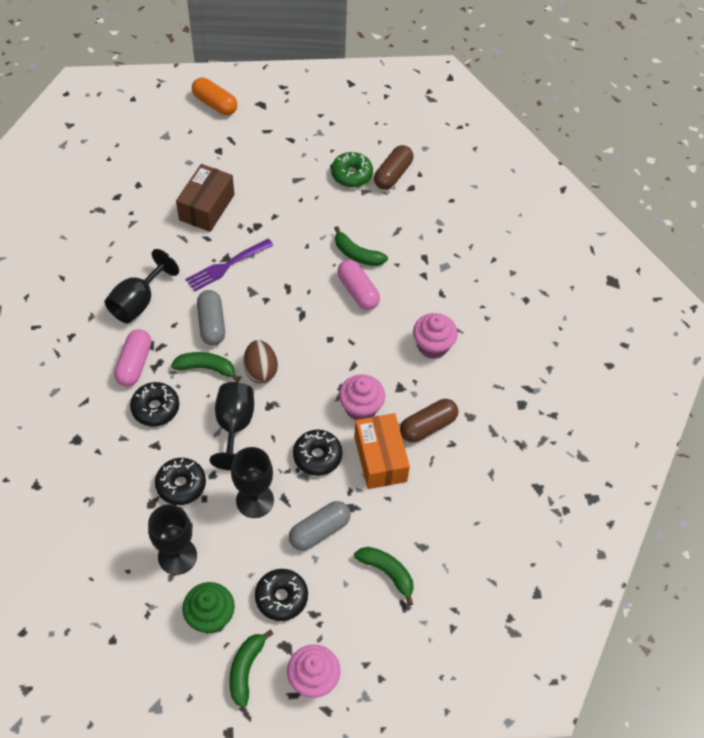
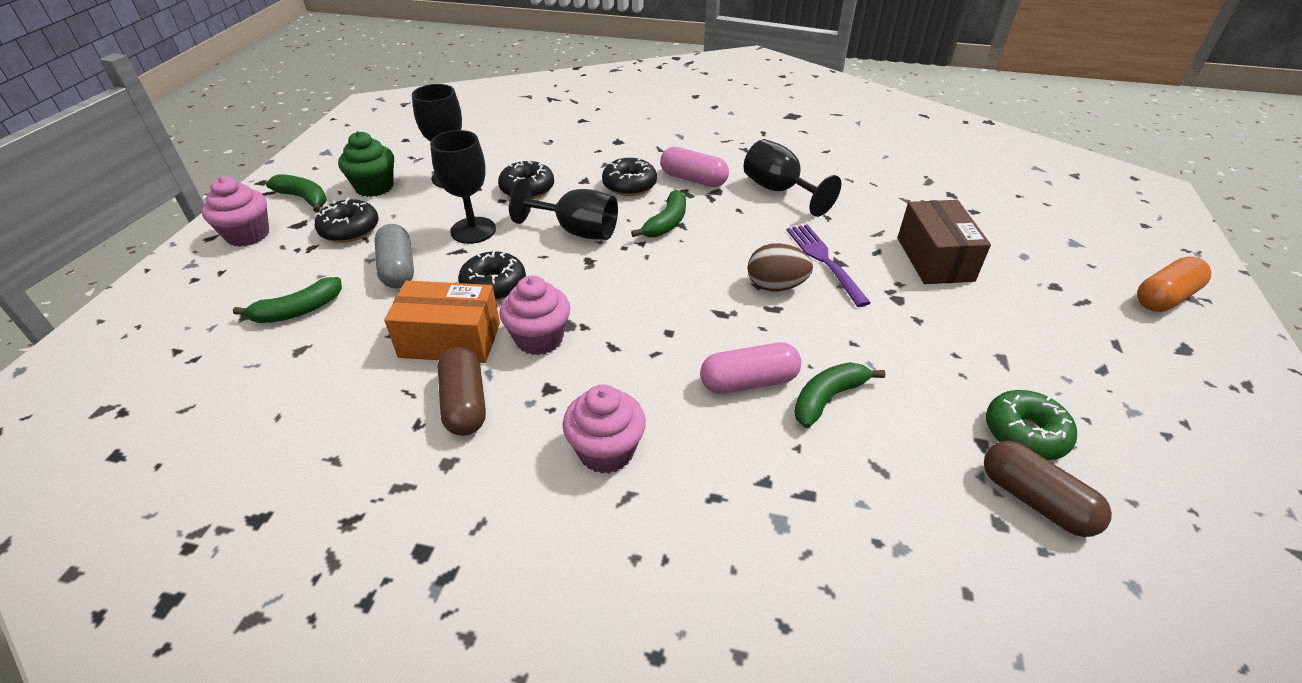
camera: 110 degrees right, 15 degrees down
brown box [176,164,234,232] -> brown box turned 45 degrees clockwise [898,200,991,284]
grey capsule [197,290,225,345] -> none
brown egg [243,340,278,383] -> brown egg moved to [747,243,813,291]

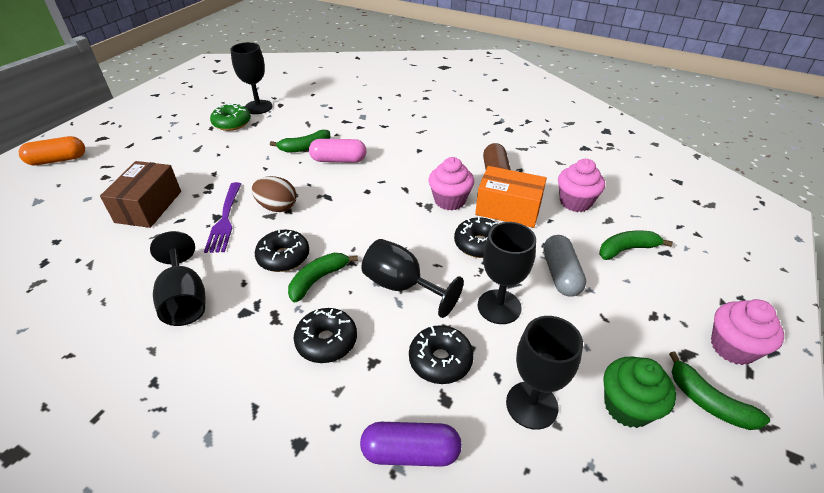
camera: 165 degrees left, 0 degrees up
black donut [315,198,379,243] -> black donut moved to [255,229,309,272]
pink cupcake [562,385,646,474] -> pink cupcake moved to [558,159,605,212]
pink capsule [660,147,729,187] -> none
brown capsule [984,441,1112,537] -> black goblet [230,42,273,114]
none -> purple capsule [360,422,462,467]

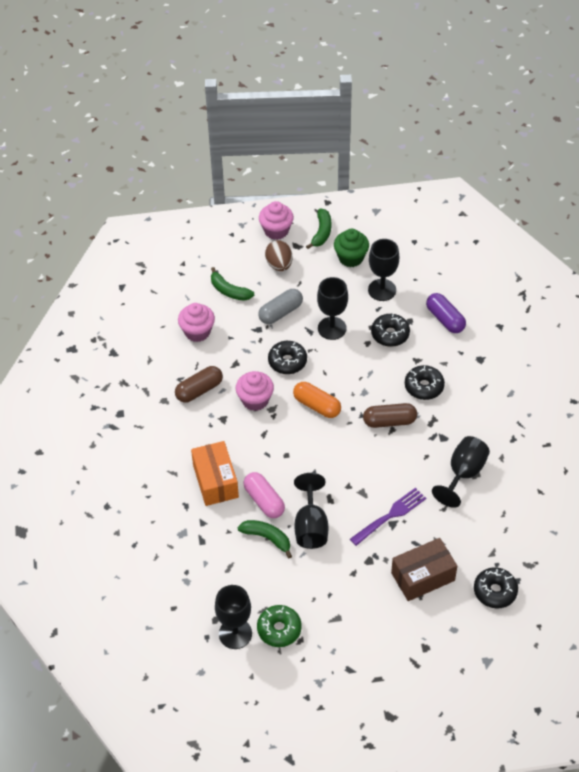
camera: 125 degrees left, 10 degrees up
orange capsule [19,136,85,165] -> orange capsule moved to [293,382,341,418]
brown egg [252,176,297,212] -> brown egg moved to [265,240,292,271]
black donut [255,229,309,272] -> black donut moved to [474,567,518,608]
green banana [288,253,358,303] -> brown capsule [363,403,417,428]
black goblet [361,239,464,318] -> black goblet moved to [294,473,328,549]
orange box [475,166,547,228] -> orange box moved to [191,441,239,506]

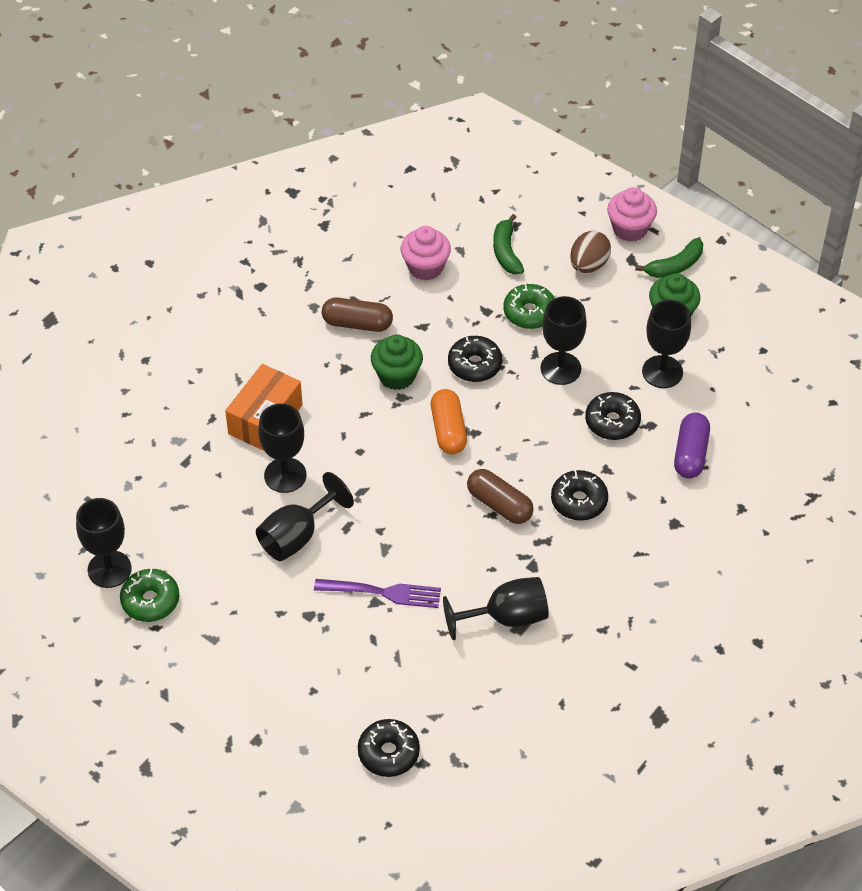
camera: 45 degrees right, 0 degrees up
pink cupcake [236,371,274,411] -> green cupcake [371,335,423,390]
green banana [237,520,292,558] -> none
pink capsule [243,472,285,518] -> black goblet [258,403,307,493]
grey capsule [258,289,303,324] -> green donut [503,283,555,329]
brown box [391,538,457,601] -> none

